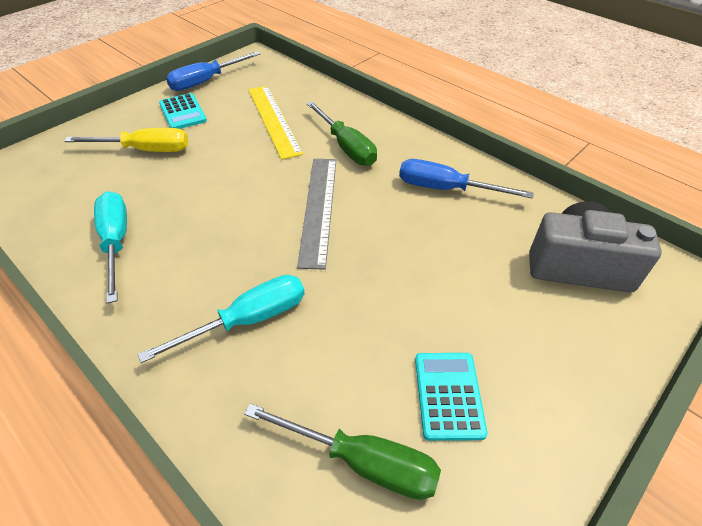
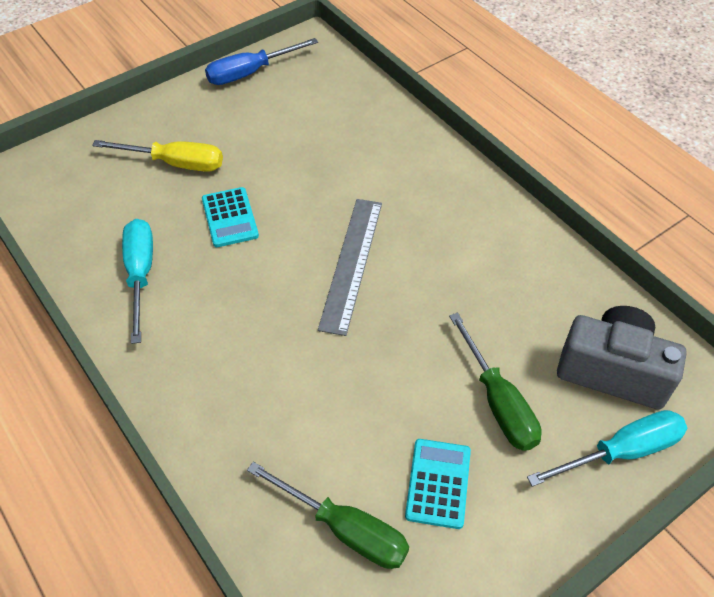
camera: 10 degrees right, 5 degrees up
turquoise screwdriver [138,275,305,363] -> turquoise screwdriver moved to [527,410,687,487]
turquoise calculator [159,93,207,129] -> turquoise calculator moved to [202,187,259,247]
yellow ruler [248,86,303,160] -> none
green screwdriver [306,101,377,166] -> green screwdriver moved to [449,312,542,451]
blue screwdriver [399,159,534,199] -> none

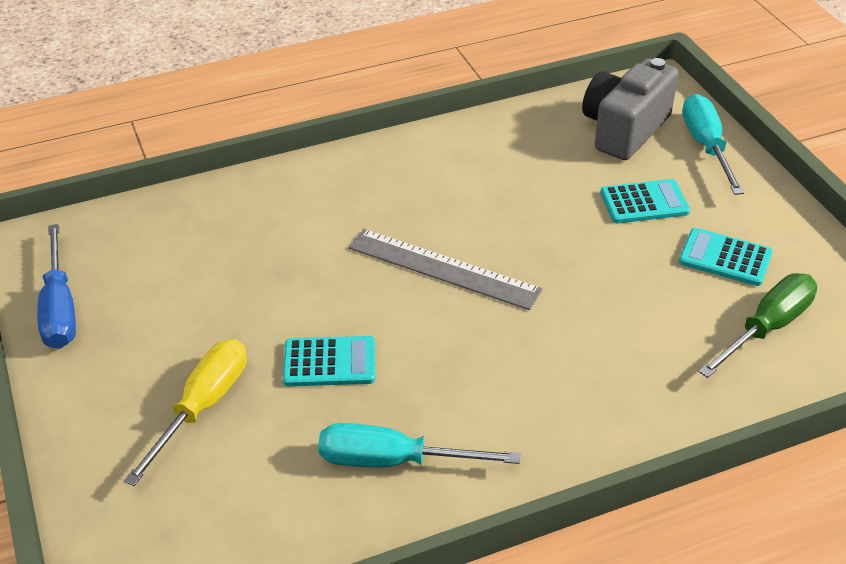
camera: 75 degrees left, 10 degrees down
green screwdriver [449,312,542,451] -> turquoise calculator [600,179,690,223]

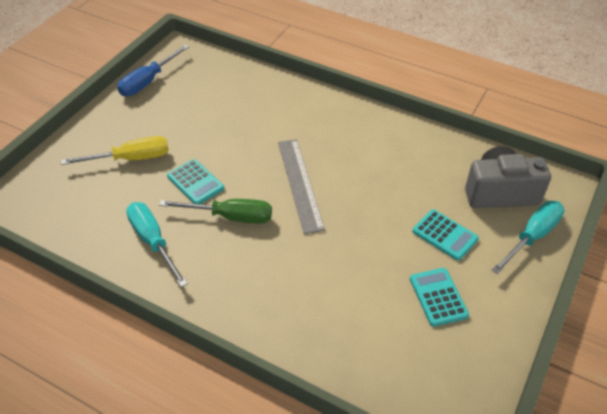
camera: 50 degrees right, 5 degrees up
green screwdriver [698,273,817,378] -> green screwdriver moved to [159,199,272,224]

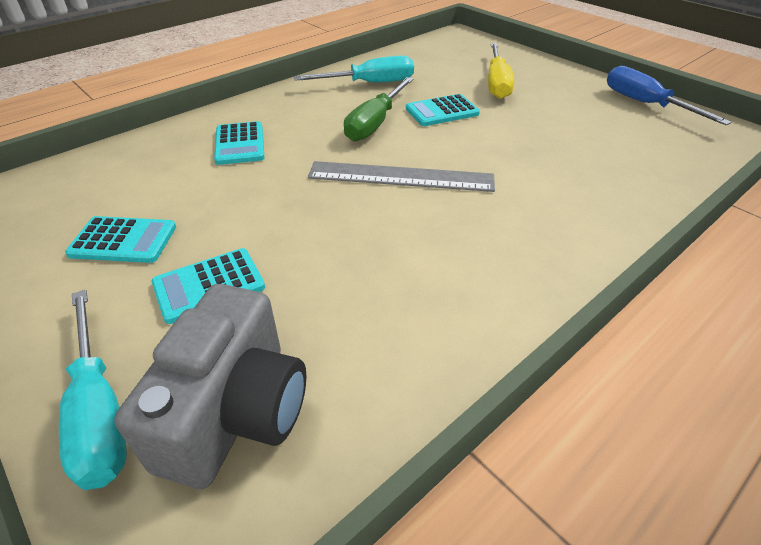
camera: 110 degrees right, 5 degrees down
none -> turquoise calculator [214,121,265,165]

